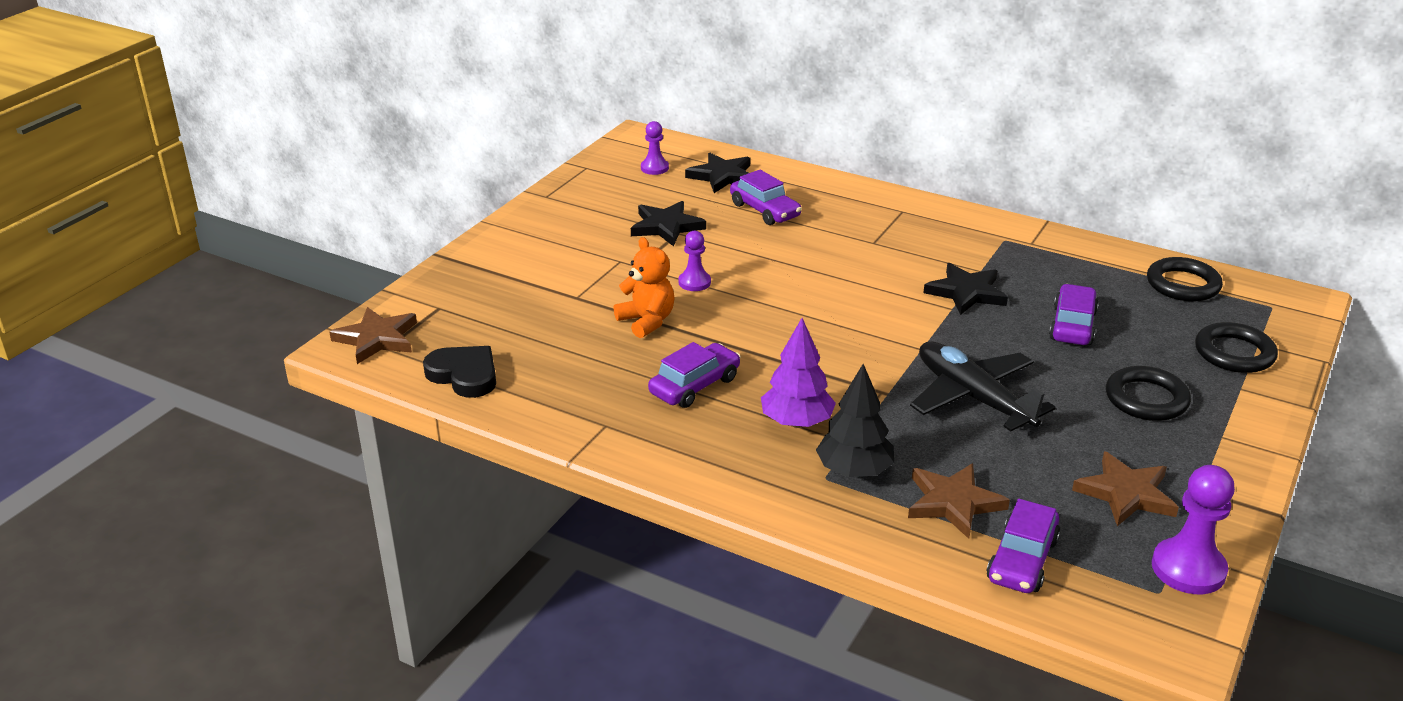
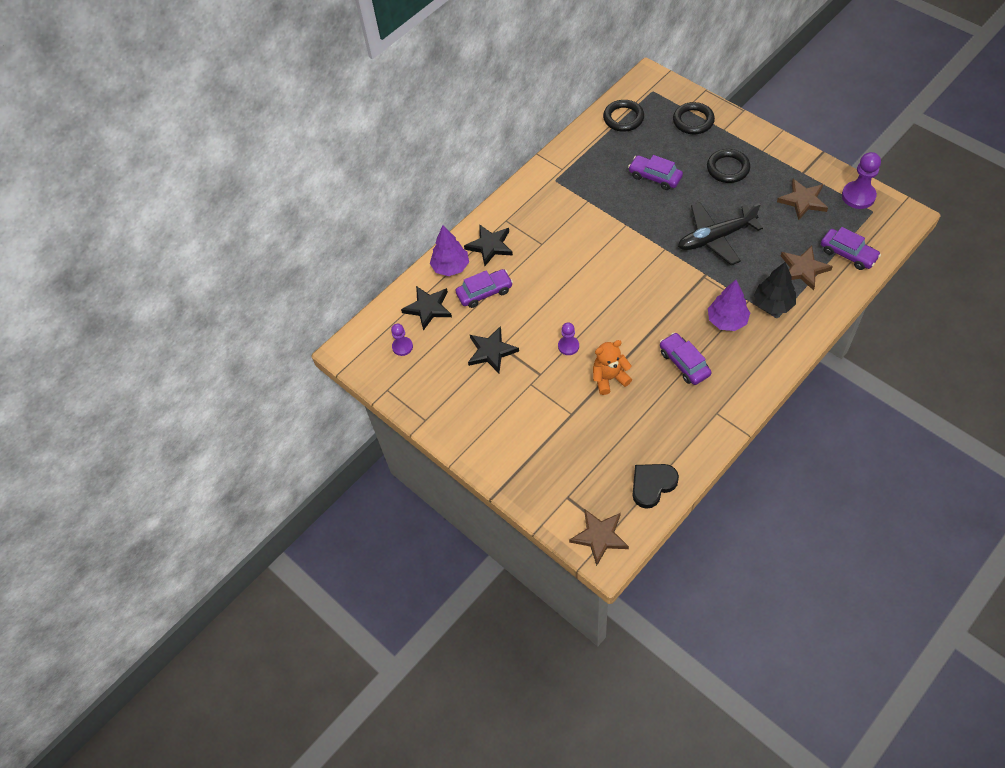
camera: 70 degrees left, 25 degrees up
black star [924,263,1008,315] -> black star moved to [464,224,513,266]
none -> purple tree [430,226,469,276]

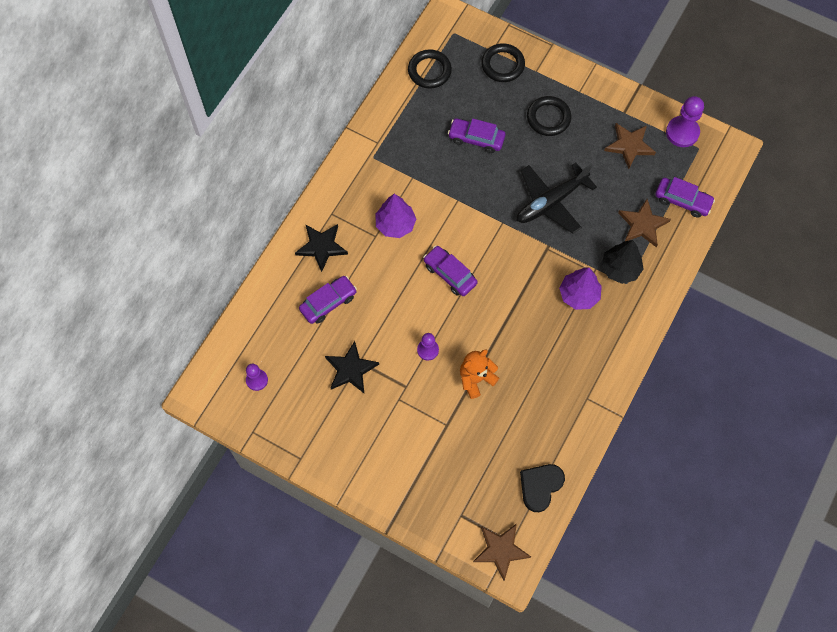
camera: 20 degrees left, 10 degrees up
black star [401,286,452,331] -> none
purple tree [430,226,469,276] -> purple tree moved to [376,194,416,238]
purple car [660,333,711,385] -> purple car moved to [423,246,478,296]

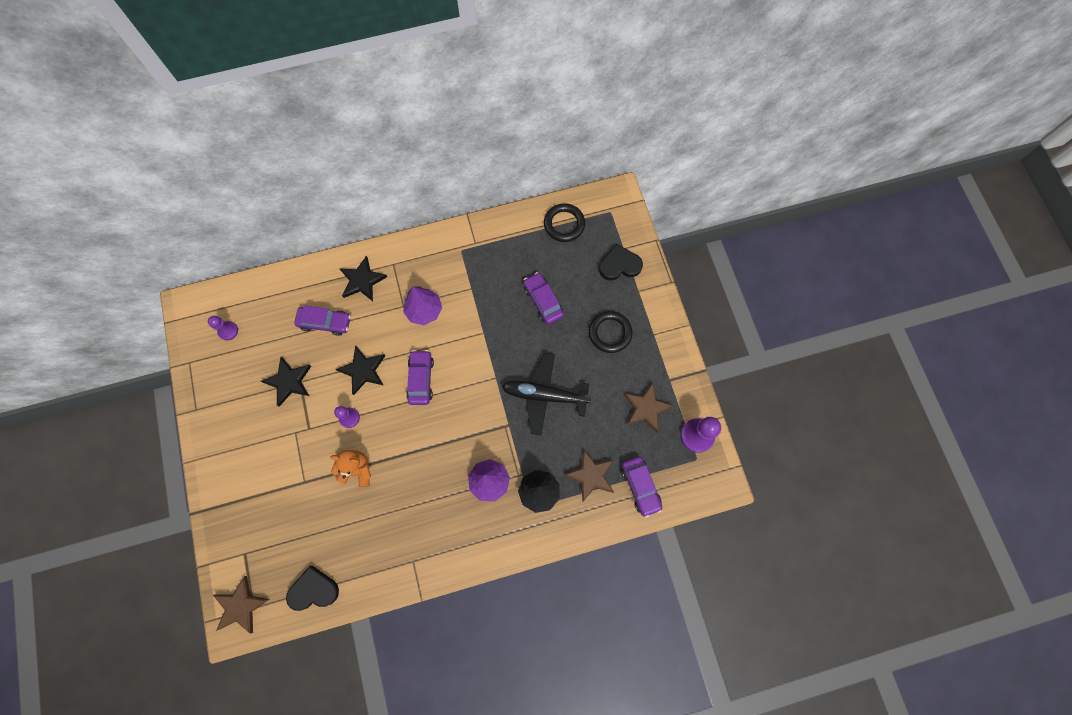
camera: 45 degrees right, 5 degrees up
black ring [481,43,525,82] -> black heart [599,244,643,281]
none -> black star [336,345,385,395]

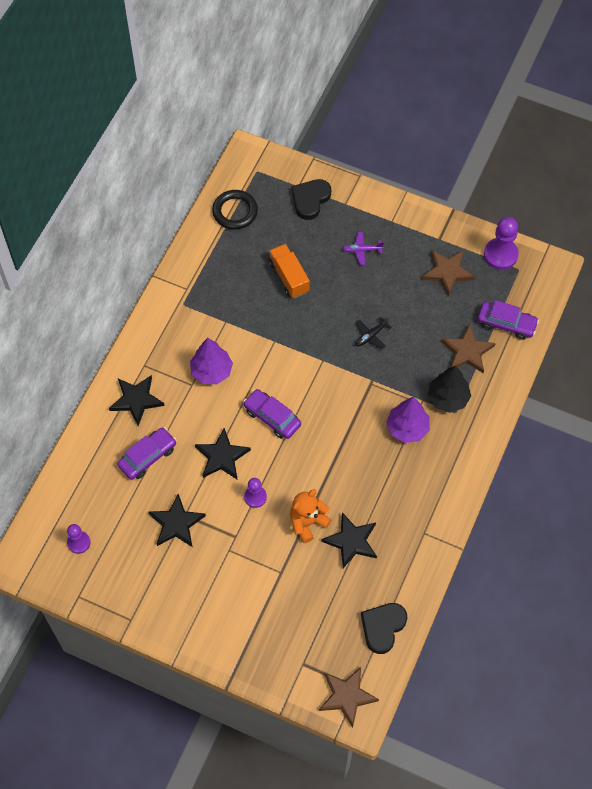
camera: 50 degrees left, 10 degrees down
black plane [502,353,592,435] -> black plane [356,317,392,349], size x0.45
purple car [523,272,564,325] -> orange truck [269,244,310,298]
black ring [589,311,632,353] -> purple plane [343,232,384,265]
none -> black star [322,512,377,568]

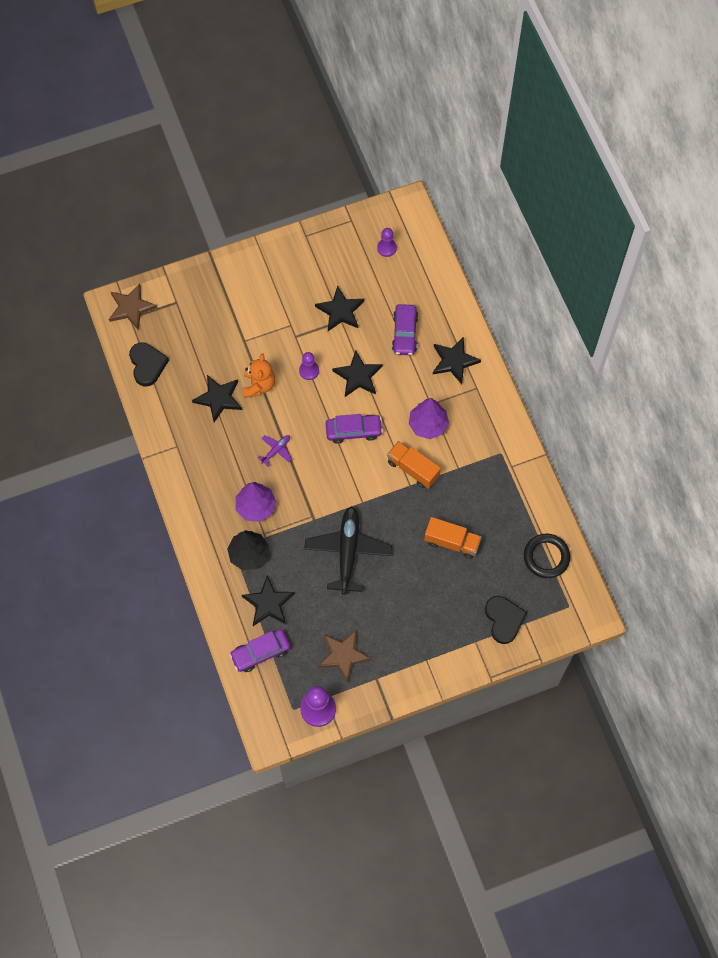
camera: 135 degrees right, 5 degrees up
purple plane [343,232,384,265] -> purple plane moved to [257,435,292,467]
black plane [356,317,392,349] -> black plane [304,506,392,595], size x2.22
brown star [441,324,496,373] -> black star [242,575,295,626]
none -> orange truck [387,441,441,489]

